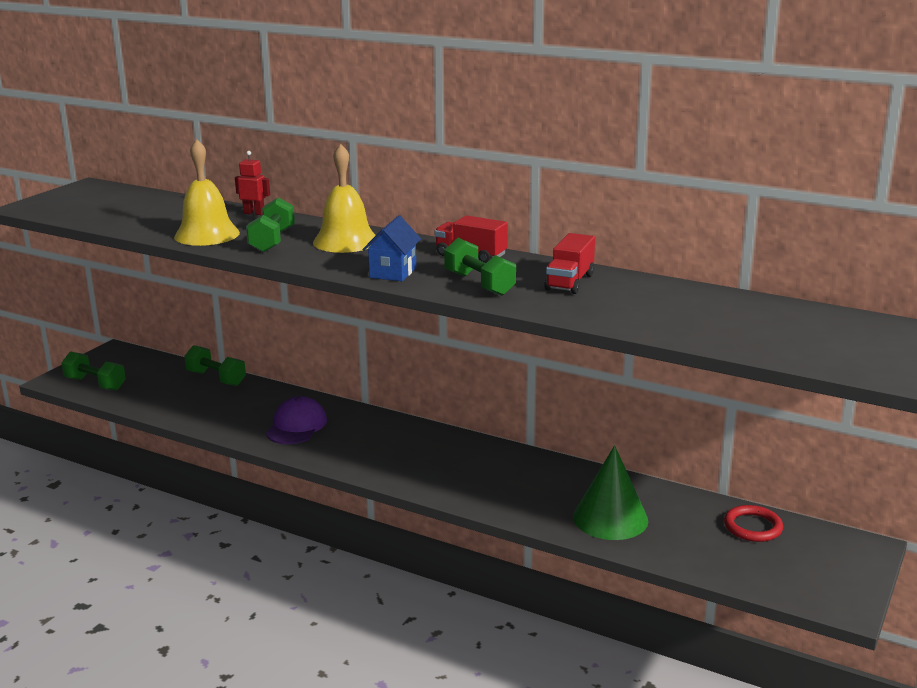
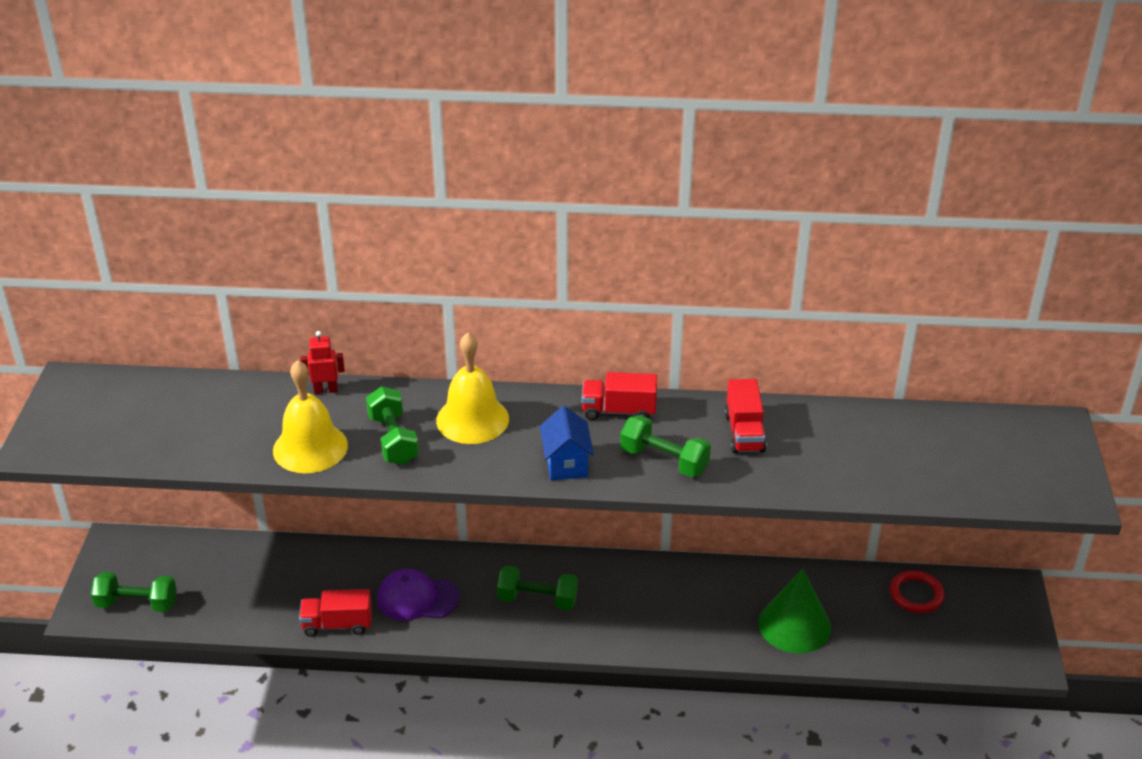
camera: 25 degrees left, 15 degrees up
green dumbbell [184,345,246,386] -> green dumbbell moved to [497,565,578,610]
purple cap [266,396,327,444] -> purple cap turned 75 degrees counterclockwise [377,569,459,621]
none -> red truck [299,589,372,637]

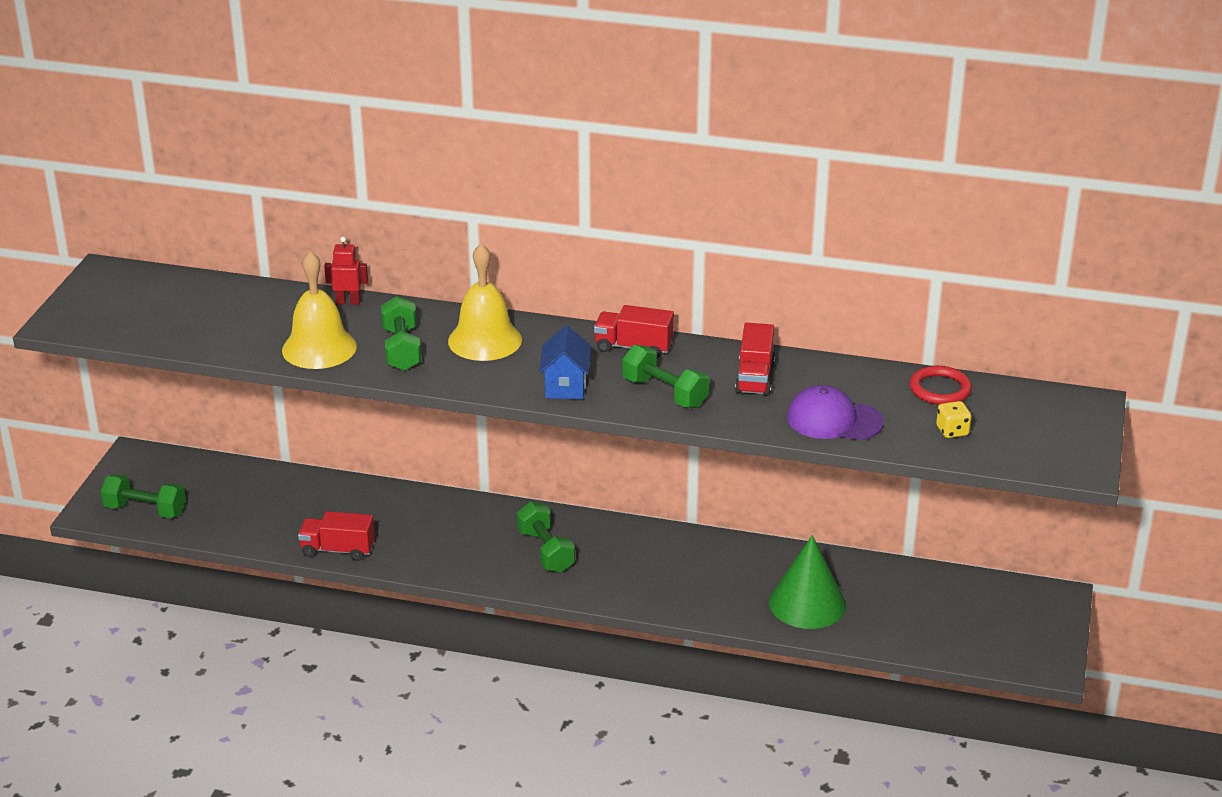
camera: 10 degrees right, 5 degrees down
purple cap [377,569,459,621] -> purple cap moved to [787,385,884,441]
green dumbbell [497,565,578,610] -> green dumbbell turned 45 degrees clockwise [517,501,575,573]
red ring [890,571,945,613] -> red ring moved to [910,366,972,405]
none -> yellow dice [936,401,971,438]

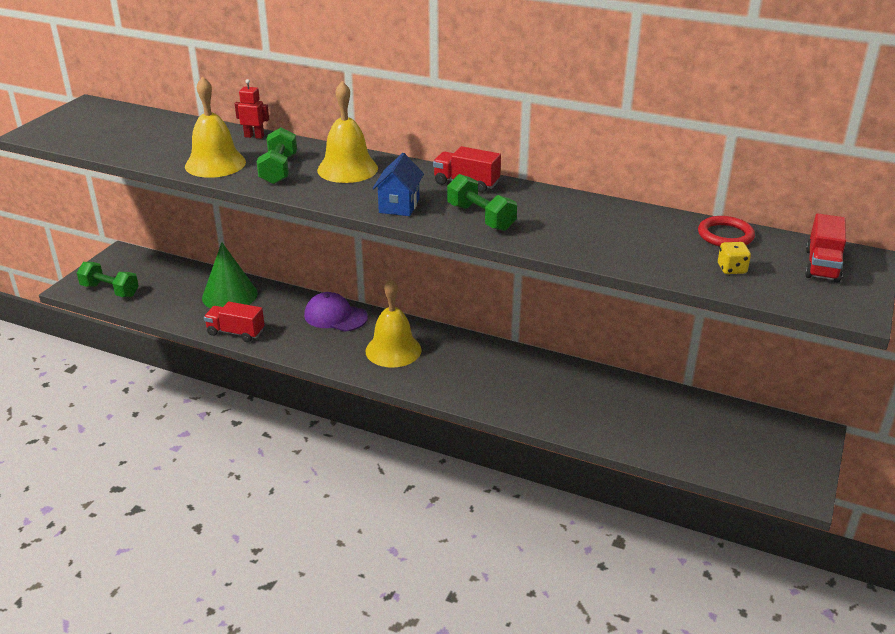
camera: 10 degrees right, 0 degrees up
green dumbbell [517,501,575,573] -> yellow bell [365,279,422,368]
red truck [735,323,775,396] -> red truck moved to [805,213,846,282]
green cone [769,535,846,629] -> green cone moved to [202,242,258,309]
purple cap [787,385,884,441] -> purple cap moved to [304,292,368,332]

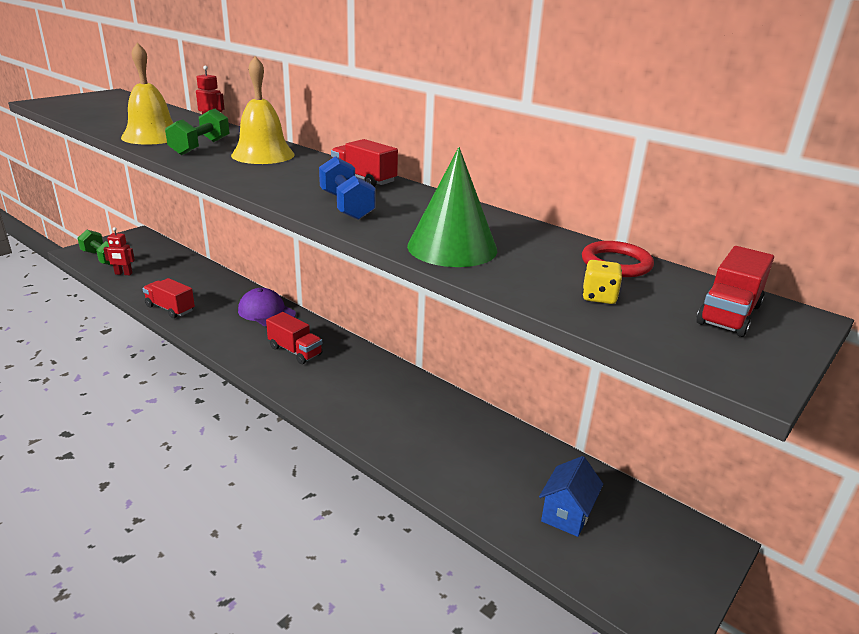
camera: 15 degrees right, 5 degrees down
green cone [202,242,258,309] -> green cone moved to [407,147,497,267]
yellow bell [365,279,422,368] -> red truck [266,312,322,364]
blue house [372,153,424,216] -> blue house moved to [539,456,603,537]
green dumbbell [447,174,517,231] -> blue dumbbell [319,156,376,220]
none -> red robot [103,227,135,275]

